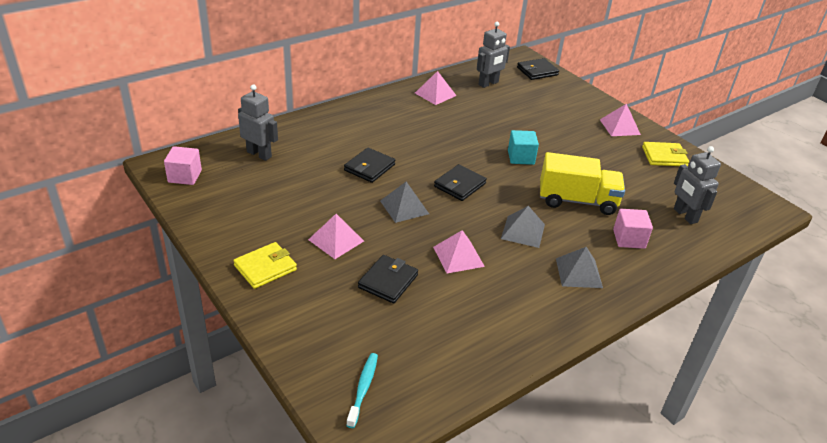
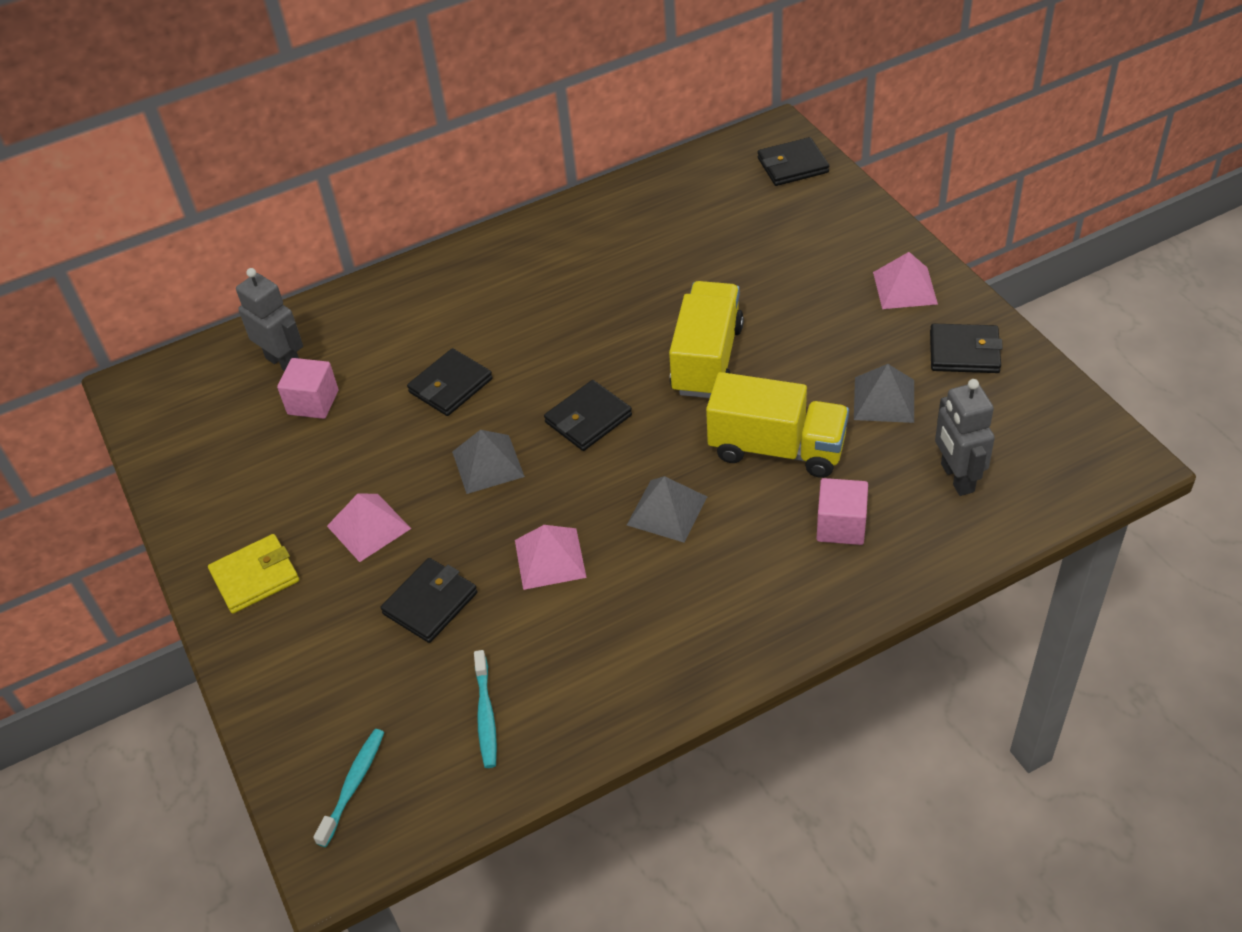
camera: 15 degrees right, 10 degrees up
pink cube [164,146,202,185] -> pink cube moved to [277,358,338,419]
pink pyramid [415,71,457,105] -> none
grey robot [477,22,510,88] -> none
turquoise cube [508,130,539,165] -> yellow truck [669,281,744,398]
grey pyramid [556,247,603,288] -> grey pyramid moved to [854,364,914,423]
yellow wallet [642,142,689,166] -> black wallet [930,324,1003,373]
none -> turquoise toothbrush [474,650,497,768]

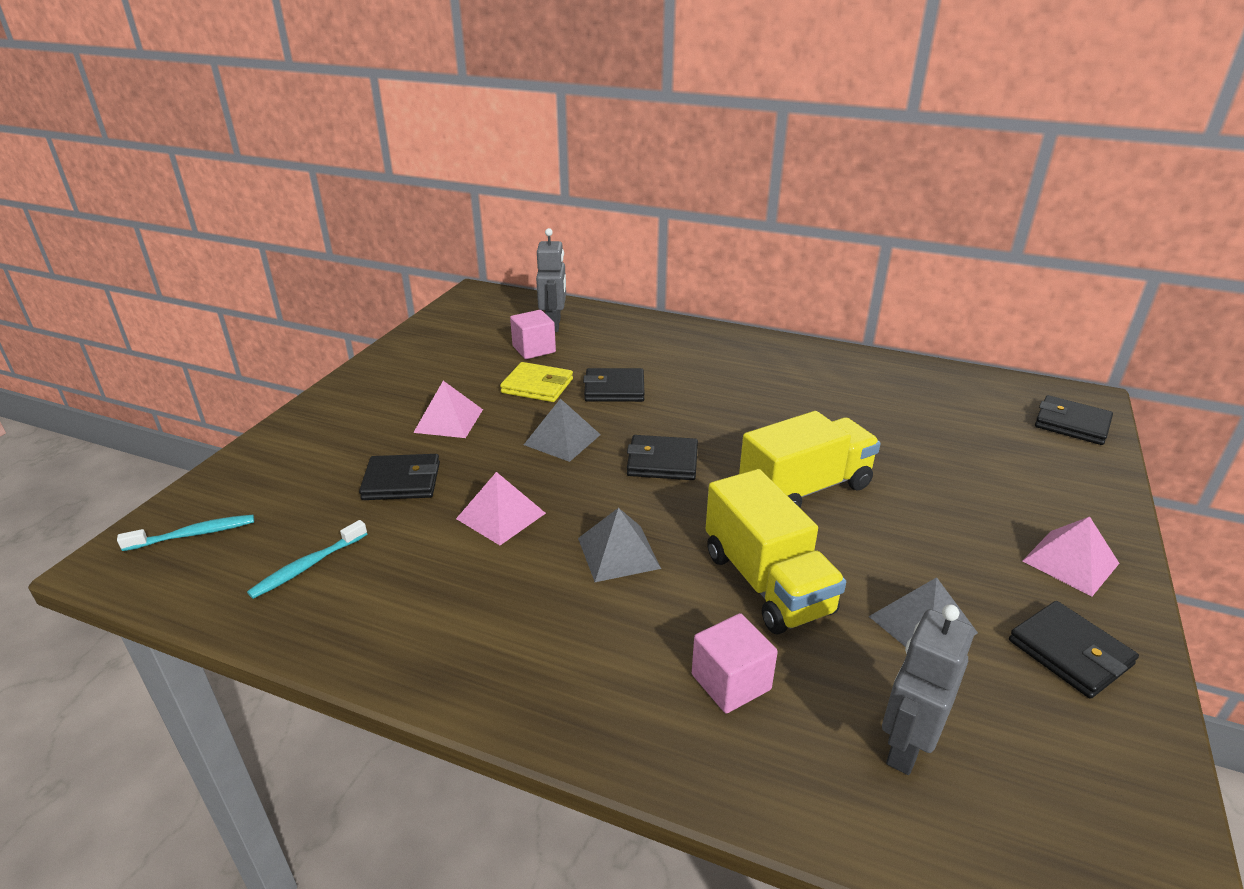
camera: 45 degrees right, 15 degrees down
yellow wallet [208,534,299,614] -> yellow wallet moved to [500,362,573,402]

